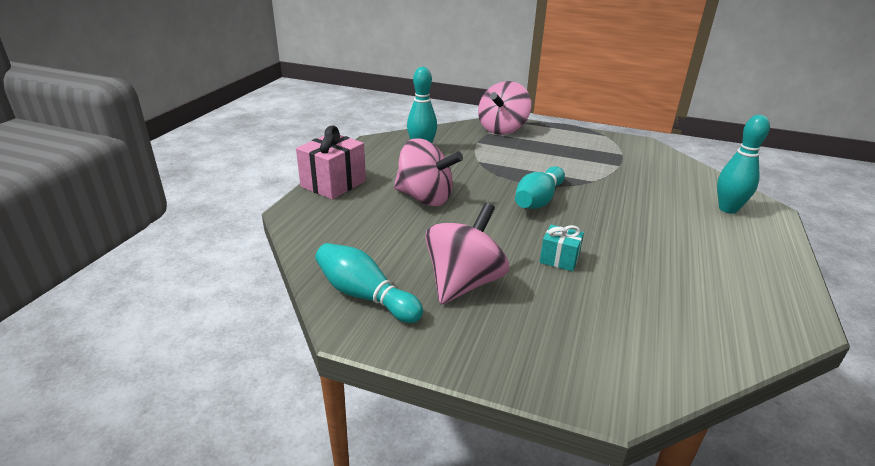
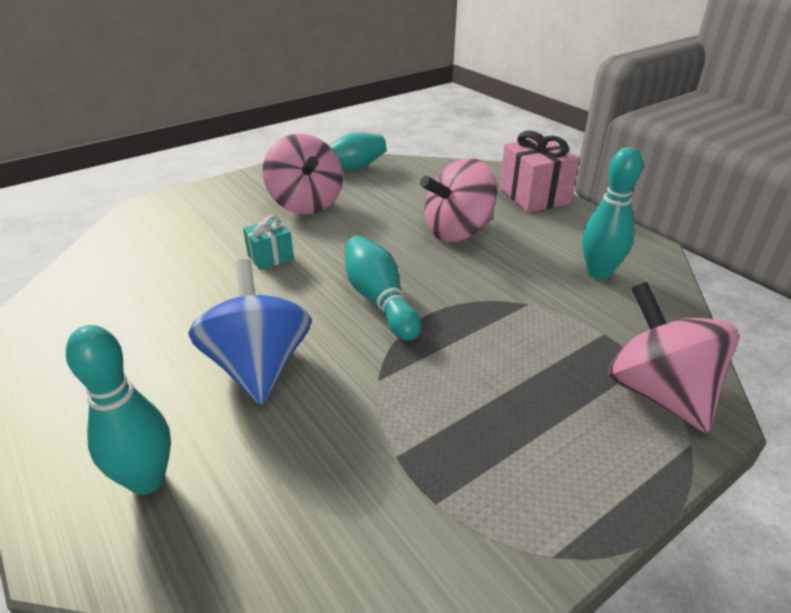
camera: 125 degrees right, 5 degrees up
none -> blue spinning top [188,259,311,405]

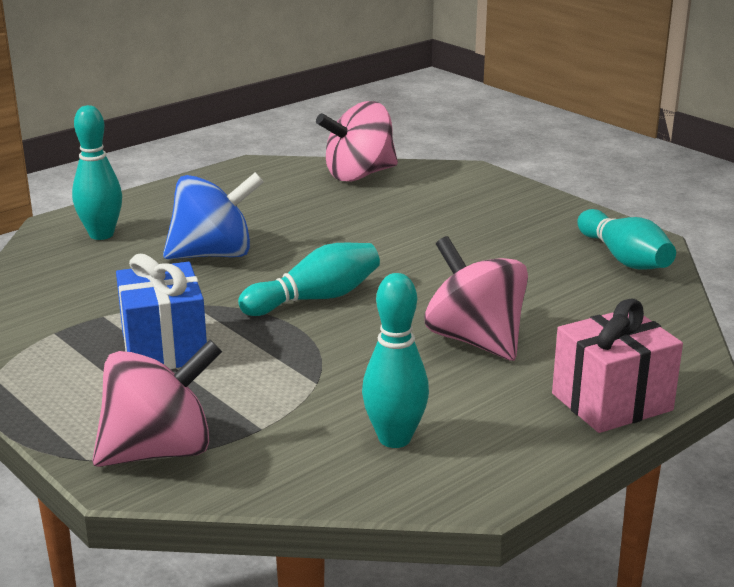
camera: 85 degrees right, 10 degrees down
turquoise gift [243,215,294,270] -> none
pink spinning top [262,134,343,214] -> pink spinning top moved to [316,101,398,182]
none -> blue gift [116,254,207,369]

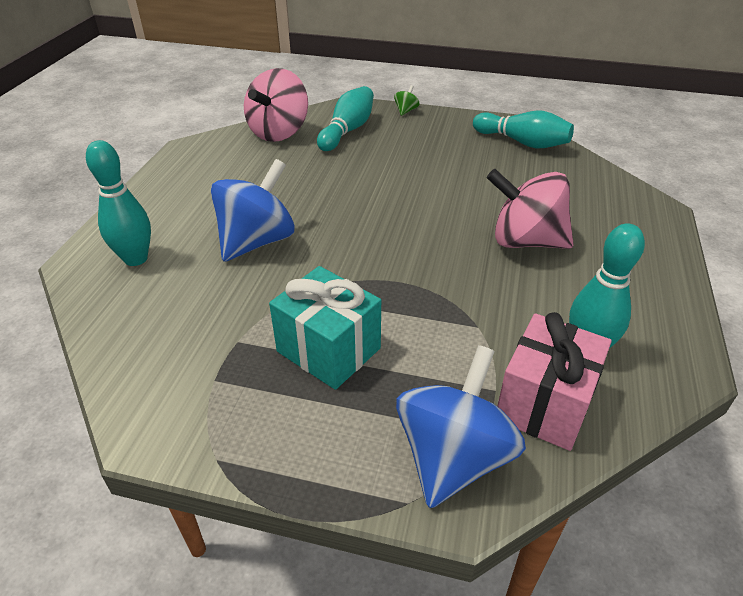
camera: 35 degrees left, 15 degrees up
pink spinning top [93,340,222,467] -> blue spinning top [396,345,526,508]
blue gift [116,254,207,369] -> turquoise gift [269,266,381,390]
turquoise bowling pin [238,243,380,316] -> turquoise bowling pin moved to [317,86,374,151]
pink gift [552,299,683,433] -> pink gift moved to [497,312,612,451]
none -> green spinning top [394,85,419,116]

